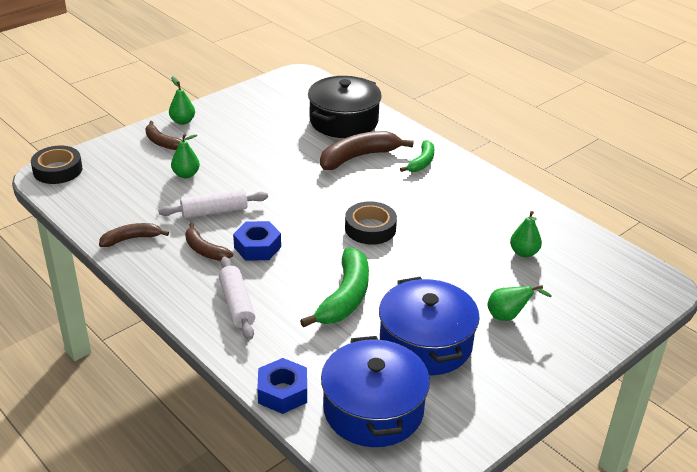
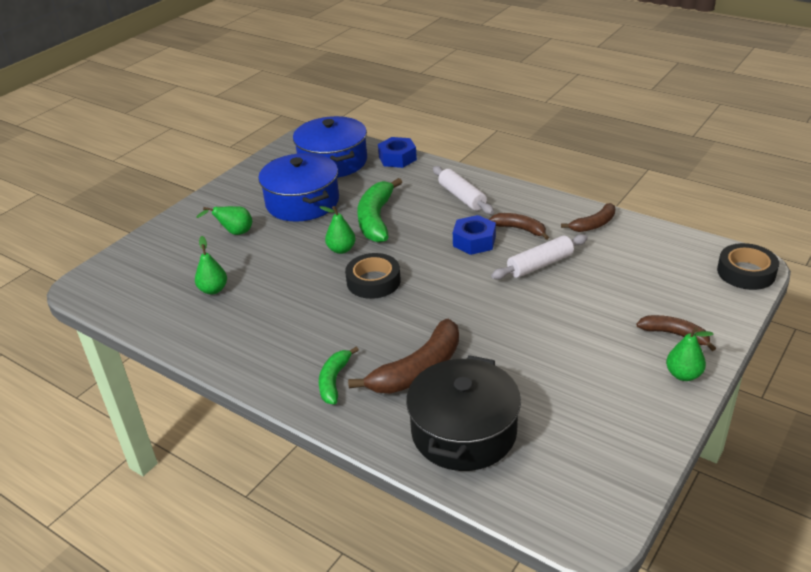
camera: 170 degrees right, 0 degrees up
green pear [171,134,200,178] -> green pear moved to [320,206,356,254]

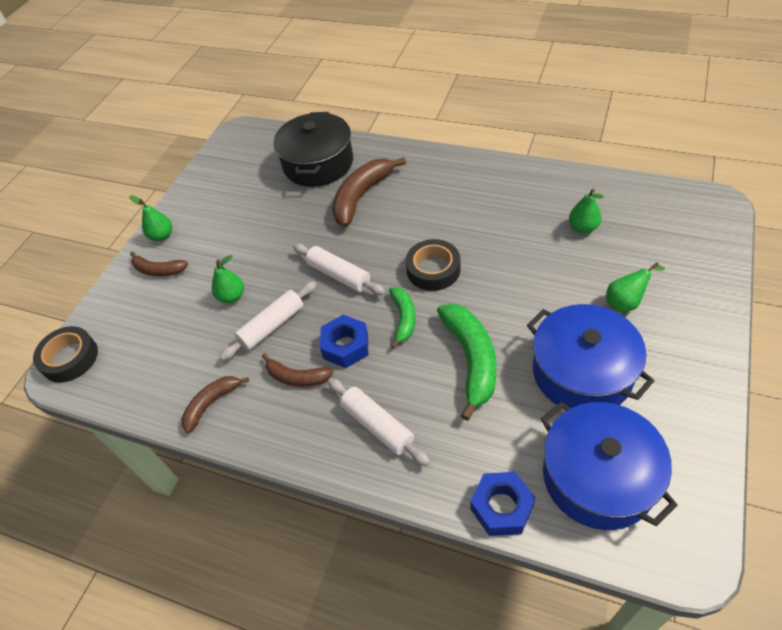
camera: 170 degrees right, 15 degrees up
green banana [319,347,359,404] -> green banana moved to [389,287,416,349]
green pear [320,206,356,254] -> green pear moved to [212,255,244,303]
none -> white rolling pin [293,244,385,295]

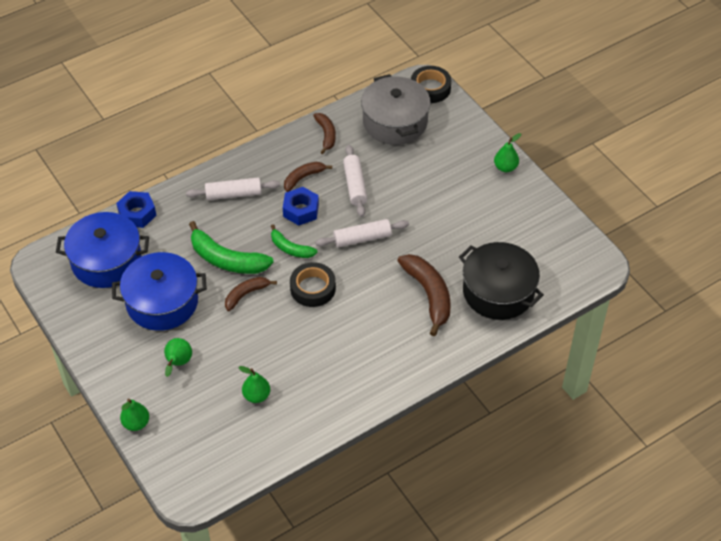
camera: 120 degrees right, 0 degrees up
brown banana [130,251,188,277] -> brown banana moved to [225,277,277,311]
green pear [212,255,244,303] -> green pear moved to [120,399,149,431]
none -> grey pot [361,74,431,145]

